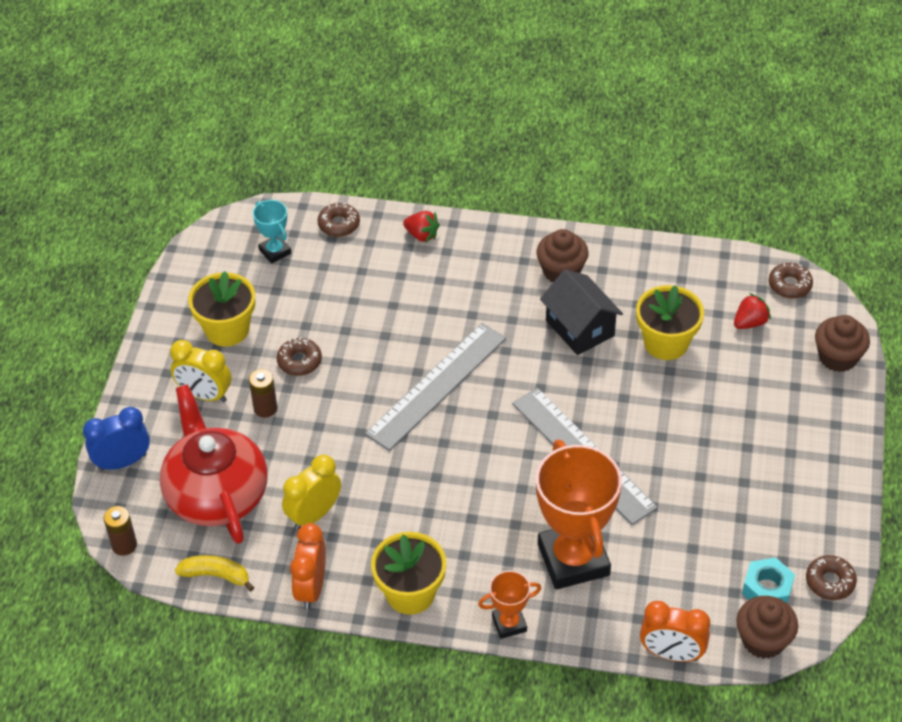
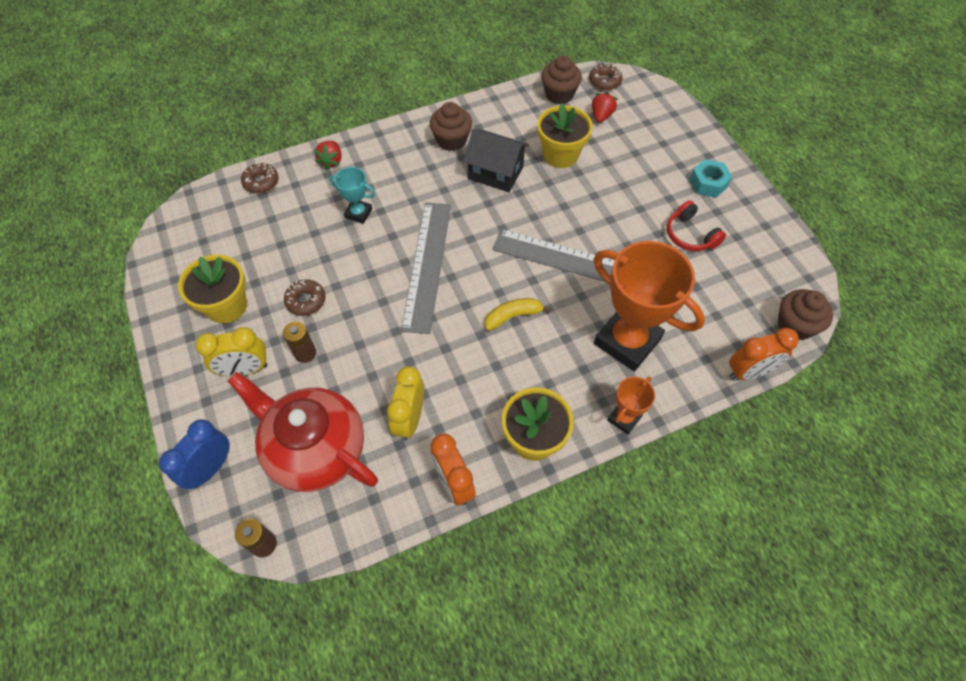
camera: 35 degrees left, 10 degrees up
yellow banana [175,555,254,591] -> yellow banana moved to [485,298,551,331]
turquoise trophy [253,200,291,264] -> turquoise trophy moved to [329,167,375,224]
red strawberry [403,211,440,242] -> red strawberry turned 105 degrees clockwise [314,141,342,170]
turquoise nut [742,558,795,603] -> turquoise nut moved to [689,159,732,198]
brown donut [806,555,857,600] -> none
brown cupcake [815,315,870,372] -> brown cupcake moved to [541,56,582,104]
none -> red headphones [667,200,726,251]

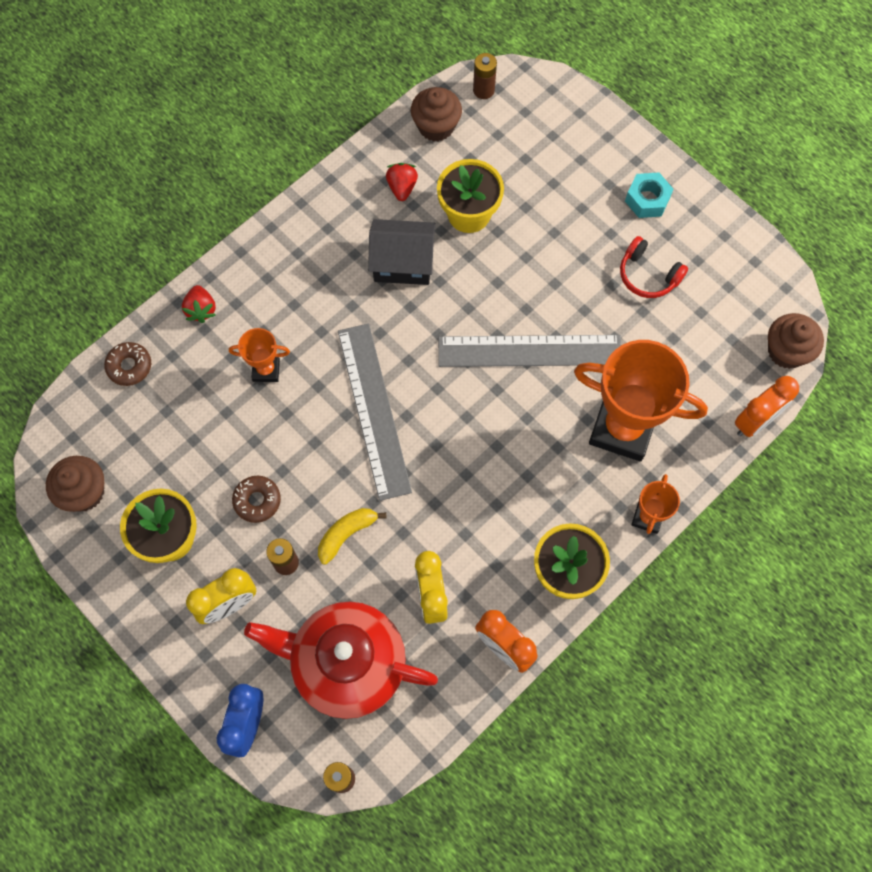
camera: 20 degrees left, 10 degrees up
turquoise trophy [329,167,375,224] -> orange trophy [229,328,290,382]
brown cupcake [430,102,472,151] -> brown cupcake moved to [46,456,104,512]
yellow banana [485,298,551,331] -> yellow banana moved to [318,508,387,565]
brown donut [589,64,623,90] -> brown battery [473,53,497,99]
red strawberry [592,92,617,123] -> red strawberry moved to [386,163,418,201]

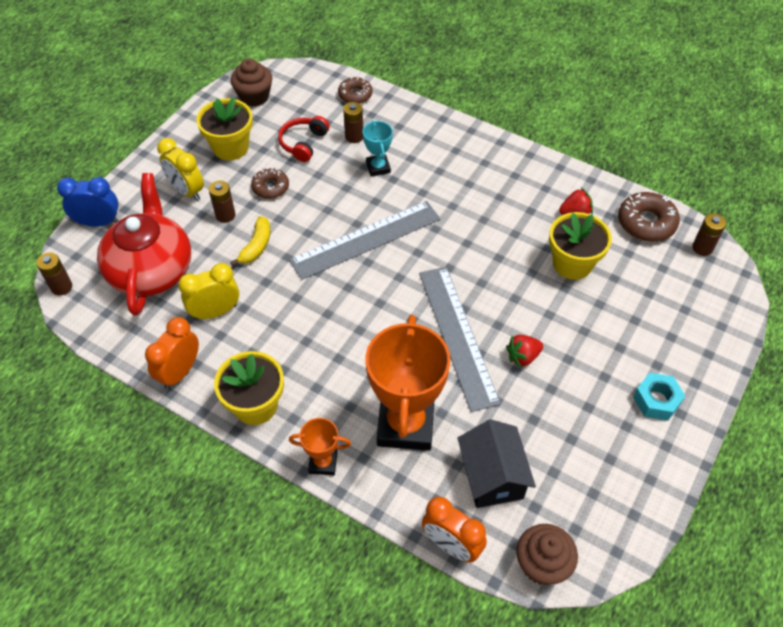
camera: 75 degrees right, 15 degrees down
red strawberry [182,285,216,323] -> red strawberry moved to [506,335,543,368]
orange trophy [229,328,290,382] -> turquoise trophy [363,120,393,177]
yellow banana [318,508,387,565] -> yellow banana turned 75 degrees clockwise [230,216,270,266]
black house [368,219,436,285] -> black house moved to [457,419,536,508]
brown cupcake [411,87,462,142] -> brown donut [618,192,680,242]
red headphones [620,236,688,298] -> red headphones moved to [278,116,330,162]
none -> brown battery [343,102,363,143]

